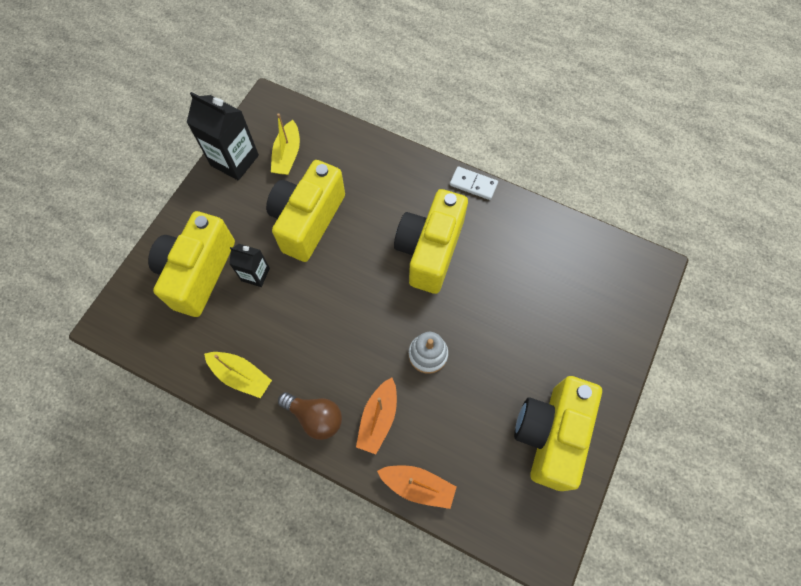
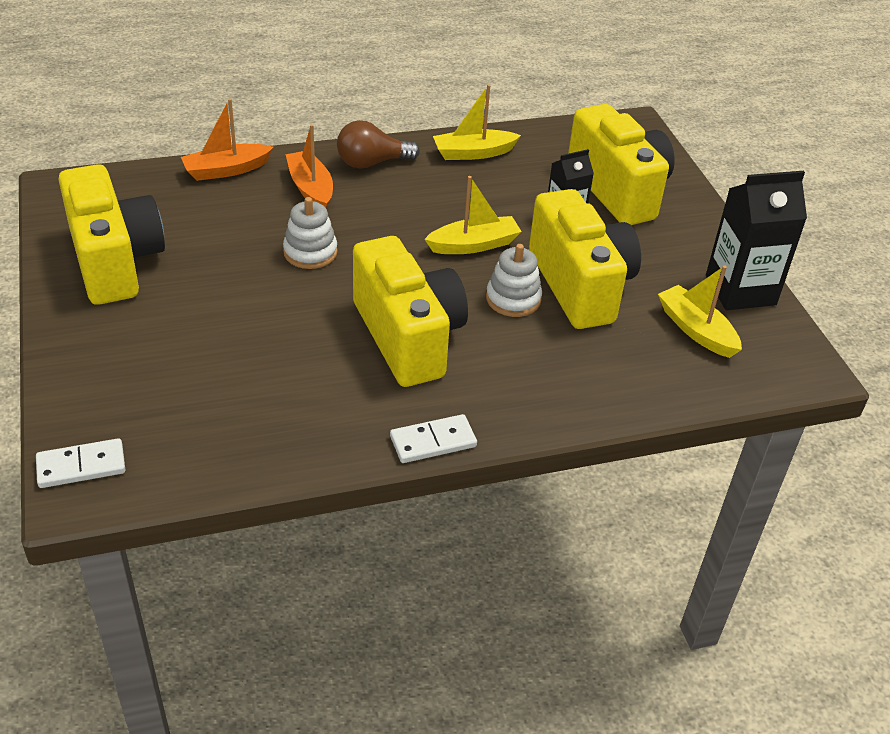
camera: 135 degrees right, 25 degrees down
none -> white domino [36,438,125,488]
none -> yellow boat [424,176,522,254]
none -> white stacking toy [486,244,542,317]

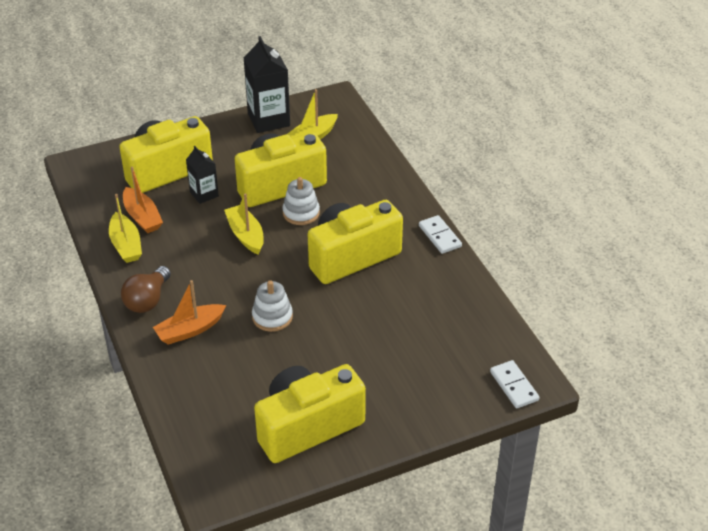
camera: 95 degrees left, 0 degrees up
orange boat [181,98,274,181] -> orange boat moved to [123,167,163,233]
brown light bulb [337,120,420,168] -> brown light bulb turned 45 degrees clockwise [121,266,171,313]

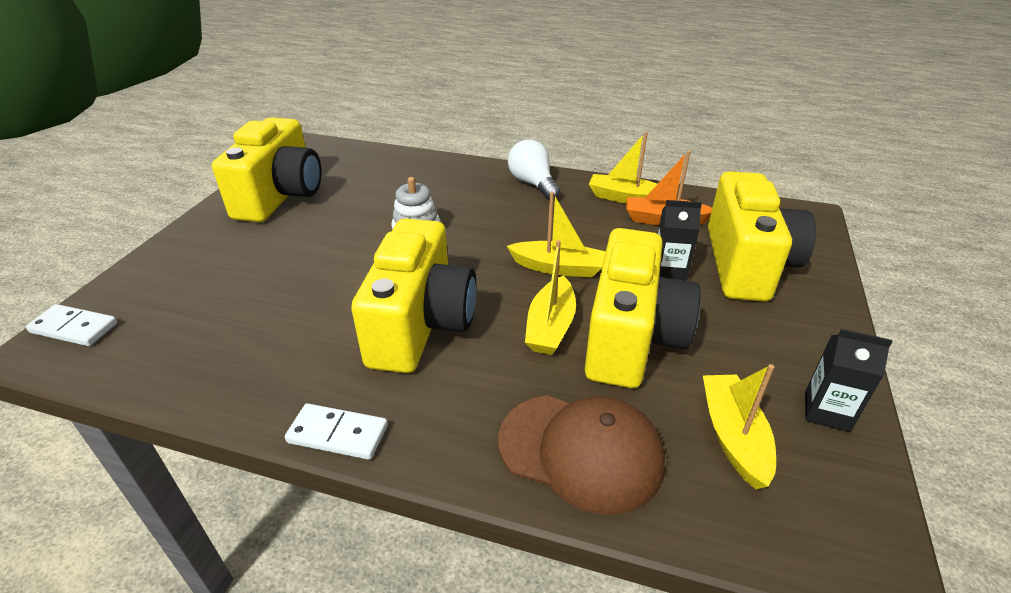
camera: 130 degrees right, 5 degrees down
brown light bulb [121,266,171,313] -> white light bulb [508,140,560,200]
orange boat [153,280,226,345] -> none
black carton [244,36,290,133] -> black carton [805,329,892,432], size x0.58
white stacking toy [282,177,320,225] -> yellow boat [525,240,576,355]
none -> brown cap [498,395,665,515]

